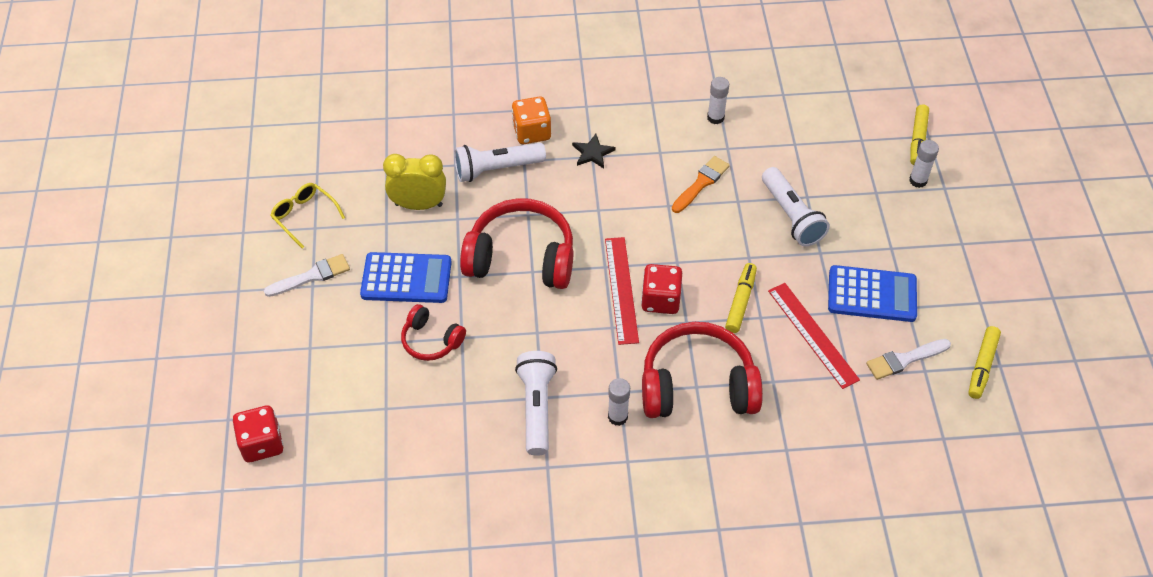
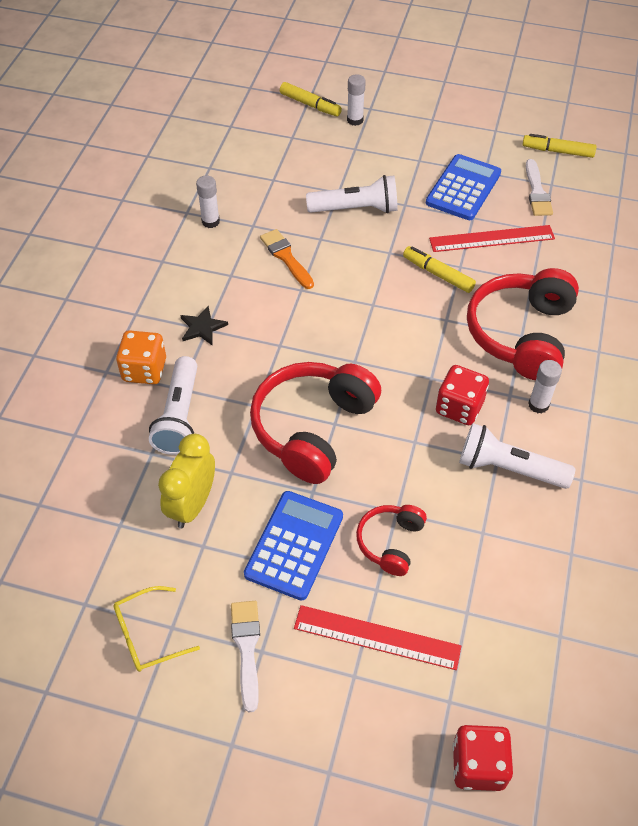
camera: 70 degrees left, 0 degrees up
red headphones [401,304,466,361] -> red headphones turned 150 degrees clockwise [356,505,427,576]
red ruler [605,237,639,345] -> red ruler moved to [294,605,461,670]
red dice [641,264,682,314] -> red dice moved to [436,365,489,425]
yellow marker [968,326,1001,399] -> yellow marker turned 150 degrees clockwise [522,134,597,158]

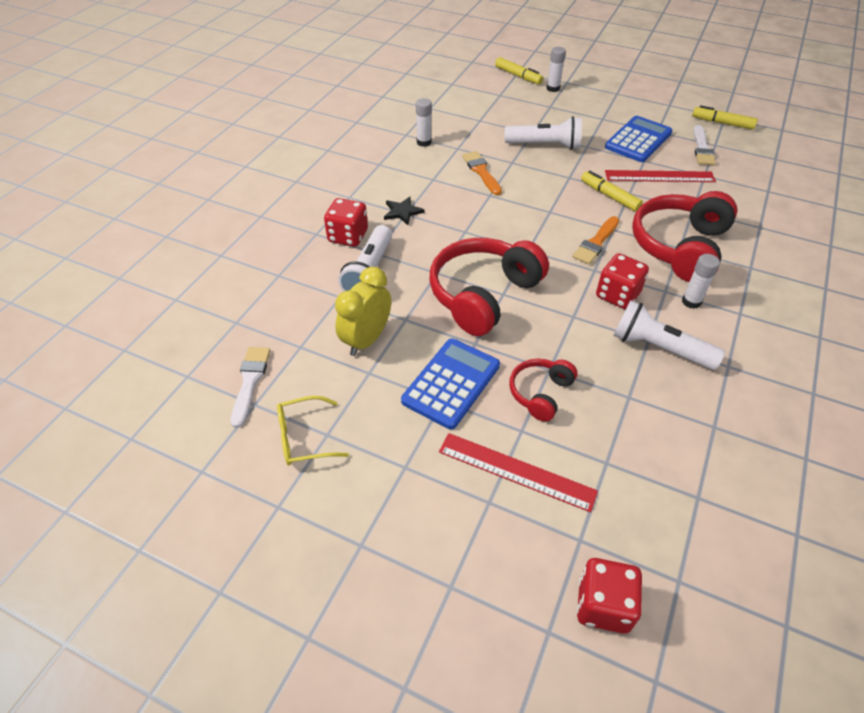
camera: 10 degrees right, 5 degrees down
orange dice [116,330,166,385] -> red dice [324,198,368,247]
white brush [231,601,260,712] -> white brush moved to [231,347,271,428]
none -> orange brush [572,216,619,264]

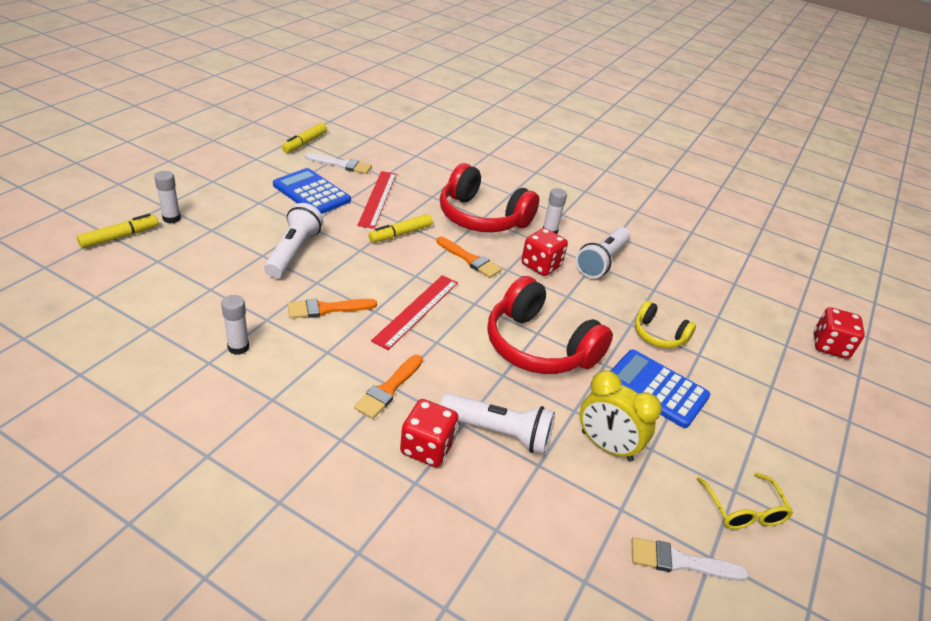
camera: 90 degrees left, 10 degrees down
black star [384,197,424,225] -> orange brush [354,355,423,419]
red ruler [439,433,598,512] -> red ruler moved to [371,275,458,350]
red headphones [509,358,578,422] -> yellow headphones [635,301,696,348]

